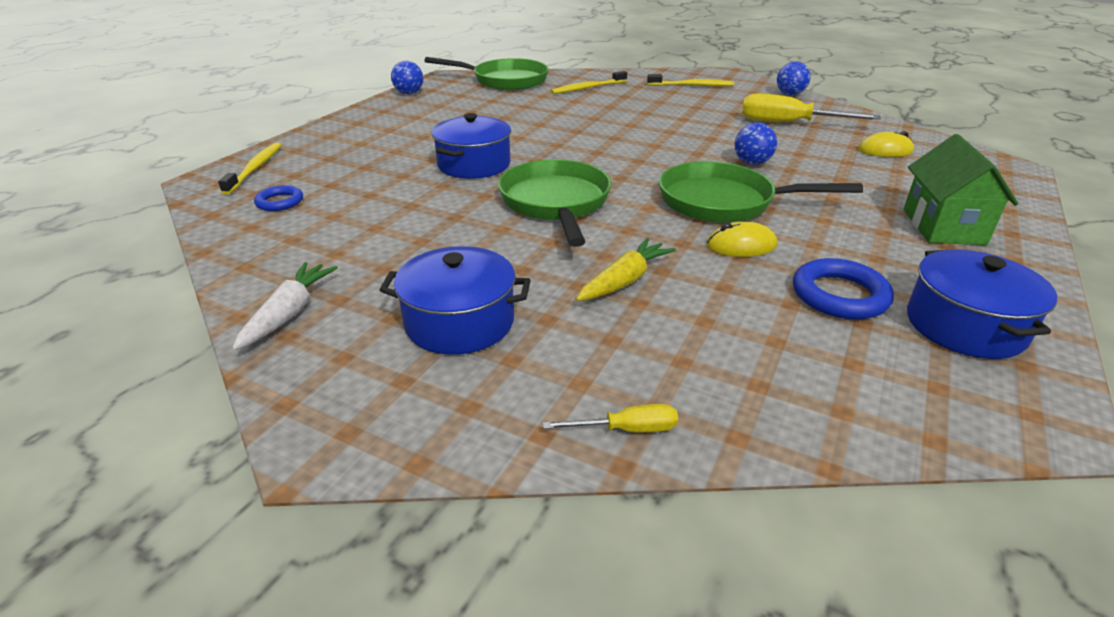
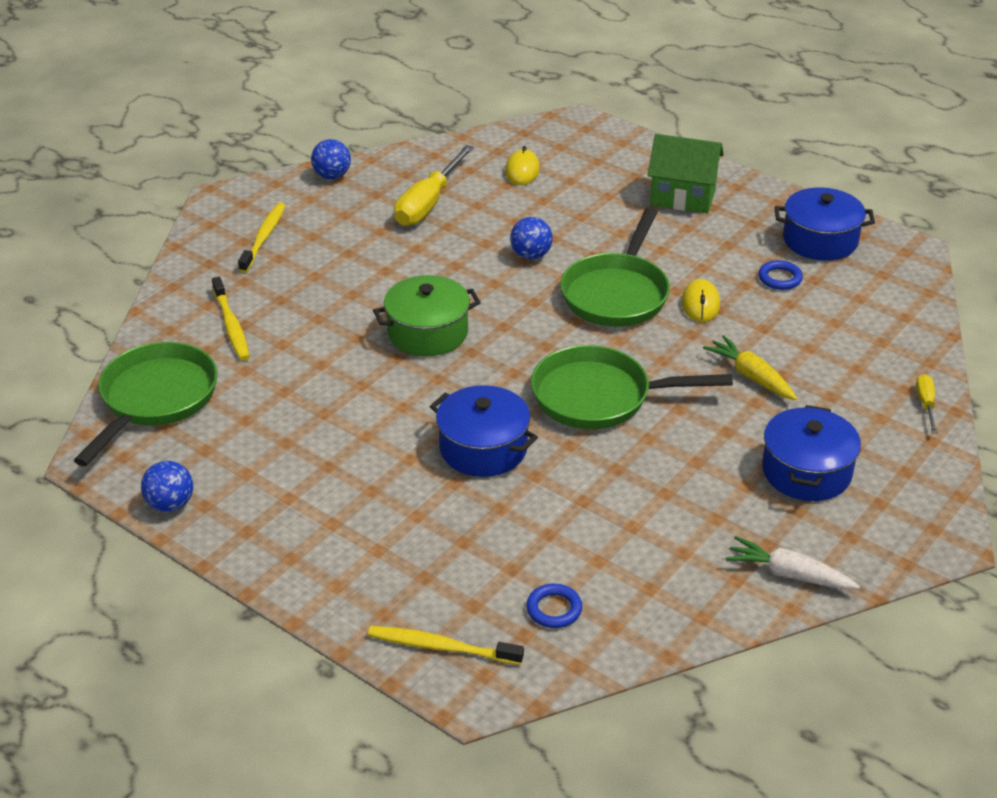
camera: 80 degrees left, 5 degrees up
blue ring [793,258,894,319] -> blue ring [758,260,803,290], size x0.62
none -> green pot [373,275,481,356]

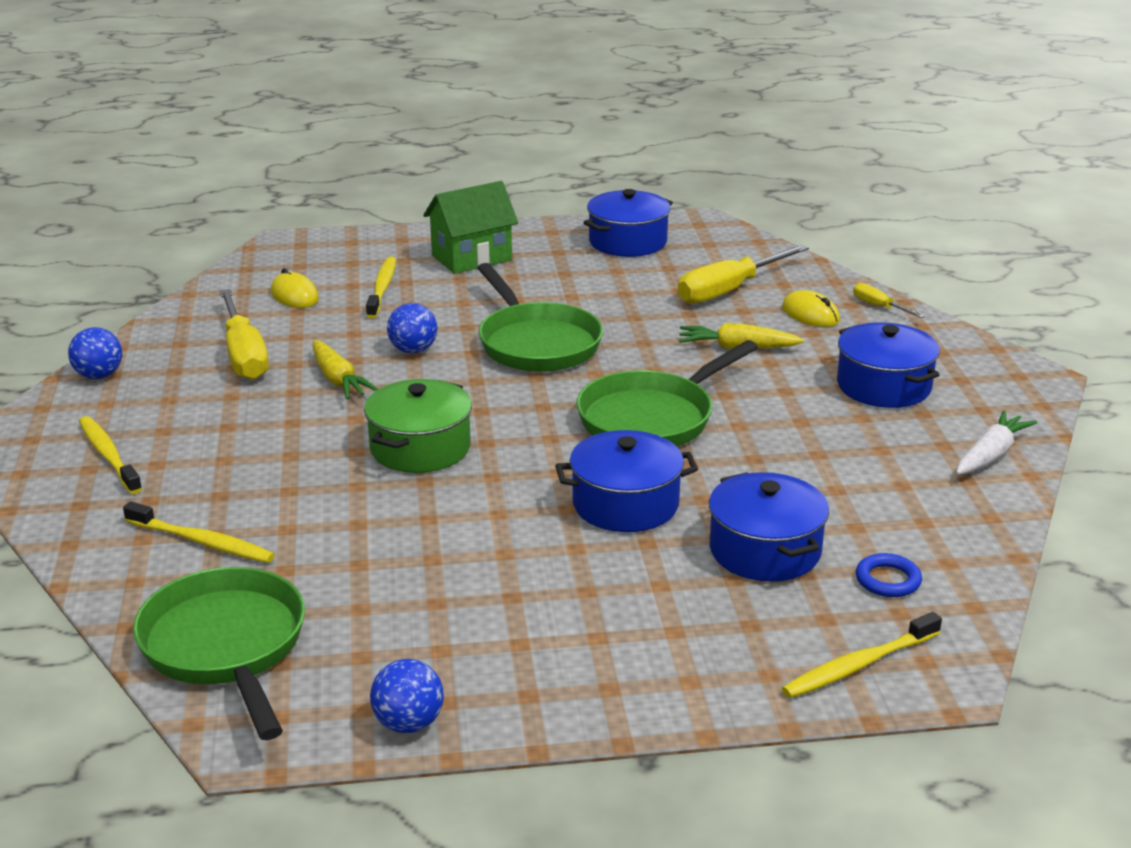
camera: 45 degrees left, 10 degrees down
yellow mouse [681,279,720,322] -> yellow mouse moved to [782,290,840,327]
white carrot [725,536,860,590] -> white carrot turned 150 degrees clockwise [956,411,1037,475]
blue ring [758,260,803,290] -> none
none -> yellow carrot [313,340,378,399]
none -> yellow toothbrush [366,257,396,318]
none -> yellow screwdriver [678,245,809,304]
none -> blue pot [709,472,829,582]

